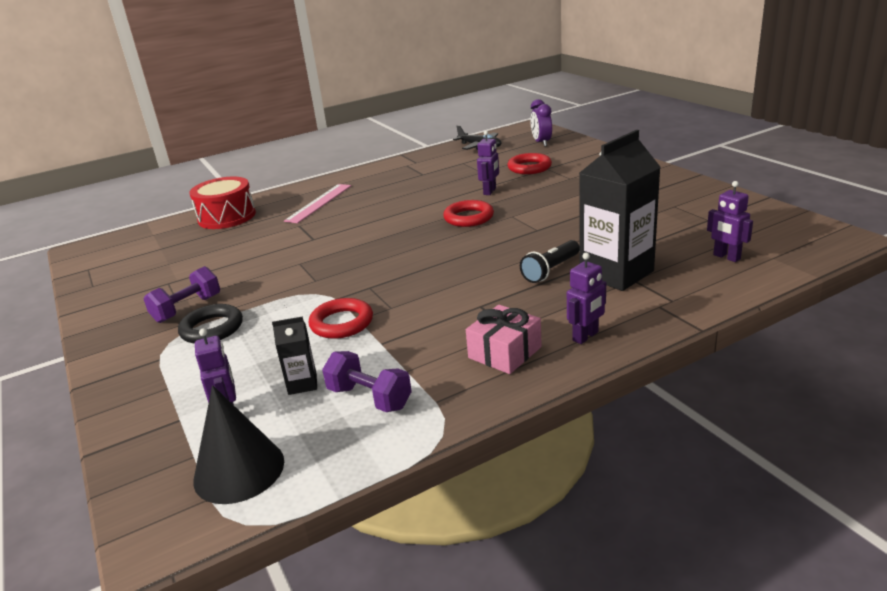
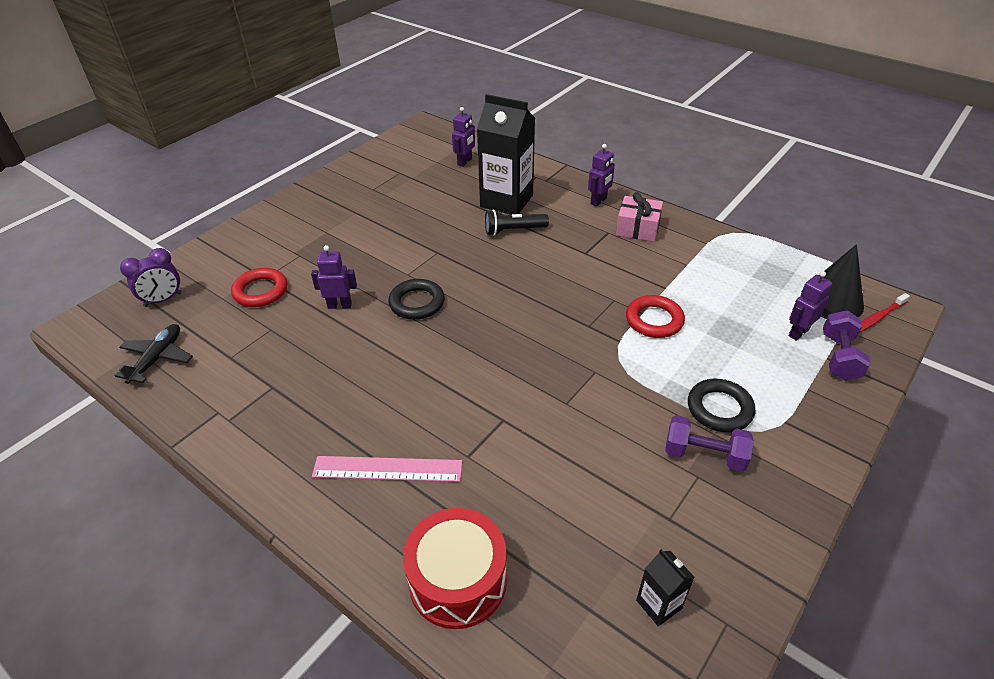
camera: 115 degrees left, 15 degrees up
black carton [272,316,317,395] -> black carton moved to [636,549,695,627]
purple dumbbell [322,351,412,412] -> purple dumbbell moved to [823,310,871,380]
red ring [443,200,494,227] -> black ring [388,279,445,320]
black flashlight [520,240,579,283] -> black flashlight turned 150 degrees clockwise [485,209,549,236]
purple robot [567,253,606,344] -> purple robot turned 105 degrees clockwise [588,144,615,207]
none -> red toothbrush [859,293,910,333]

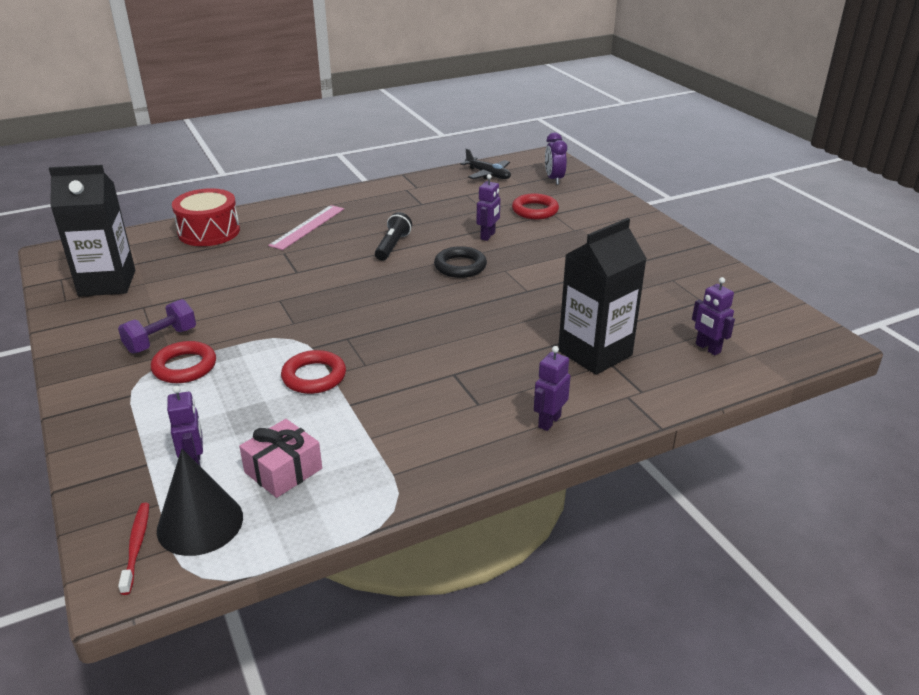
camera: 115 degrees right, 10 degrees down
black flashlight [485,209,549,236] -> black flashlight moved to [375,212,412,261]
purple robot [588,144,615,207] -> purple robot turned 60 degrees clockwise [534,346,571,431]
pink gift [616,192,663,242] -> pink gift moved to [239,419,322,498]
black carton [636,549,695,627] -> black carton [49,165,135,297], size x2.18
black ring [688,379,755,432] -> red ring [151,341,216,383]
purple dumbbell [823,310,871,380] -> none

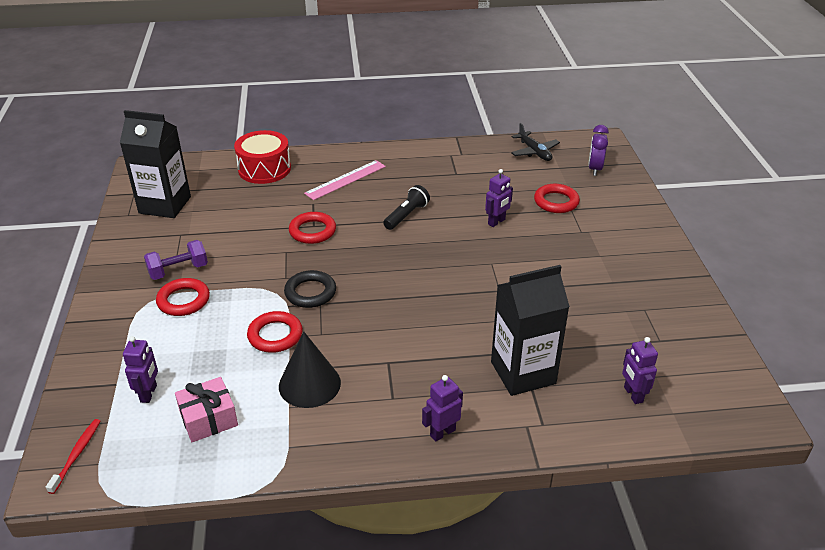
camera: 20 degrees right, 5 degrees up
black cone [157,449,243,556] -> black cone moved to [279,331,341,408]
black ring [434,246,487,278] -> black ring moved to [284,270,336,308]
none -> red ring [289,212,336,244]

